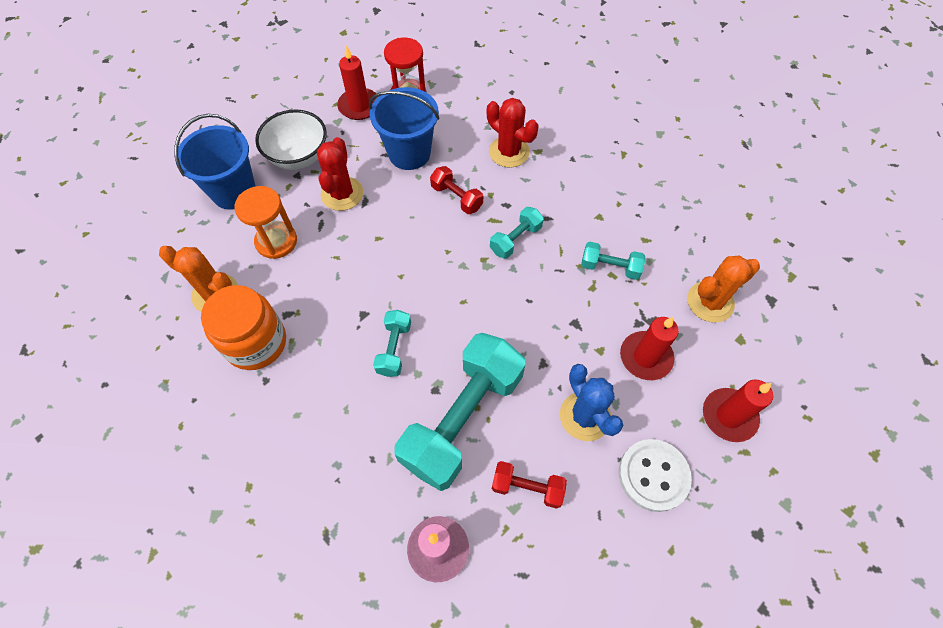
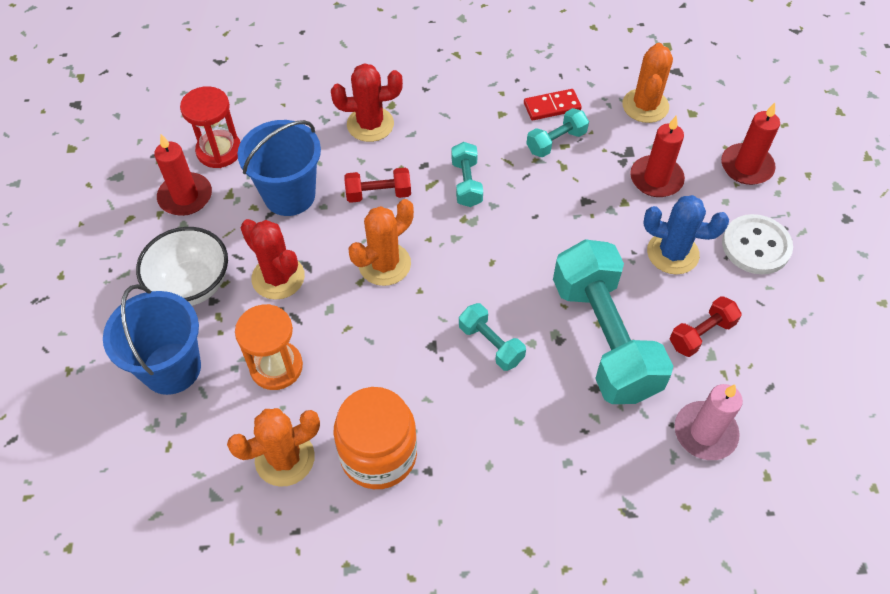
camera: 50 degrees left, 5 degrees down
none -> orange cactus [348,199,414,286]
none -> red domino [524,89,582,121]

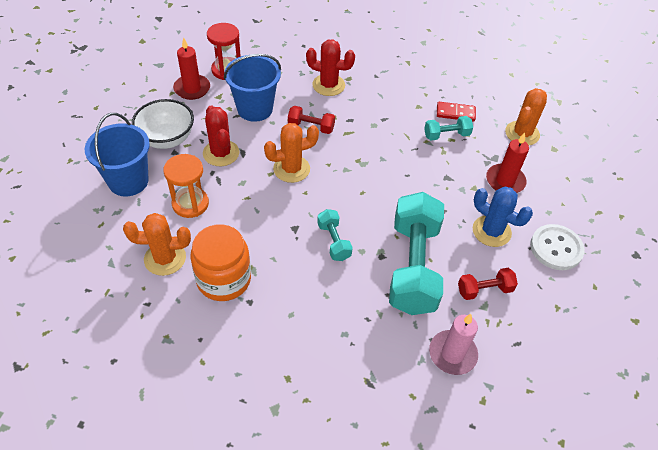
camera: 20 degrees right, 5 degrees down
turquoise dumbbell [451,142,483,207] -> none
red candle [721,103,780,185] -> none

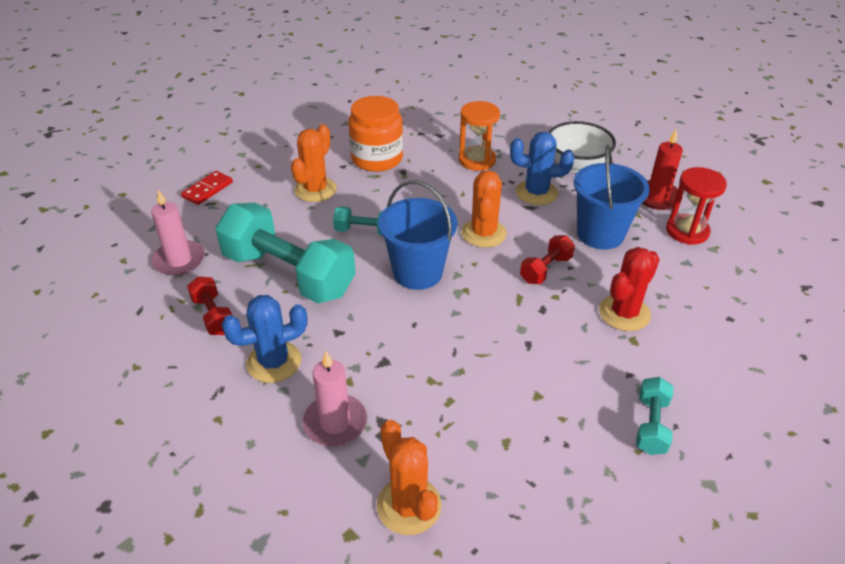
camera: 120 degrees right, 10 degrees down
blue bucket [85,113,150,197] -> blue bucket moved to [378,180,457,290]
orange cactus [123,213,191,276] -> orange cactus moved to [291,124,337,202]
red cactus [203,105,239,166] -> blue cactus [510,131,574,205]
turquoise dumbbell [424,116,473,140] -> turquoise dumbbell moved to [636,377,673,455]
red domino [437,102,476,122] -> red domino moved to [181,171,233,205]
red dumbbell [458,268,518,300] -> red dumbbell turned 45 degrees counterclockwise [187,276,233,335]
red candle [486,133,529,193] -> pink candle [303,351,367,446]
white button [530,224,585,270] -> none

